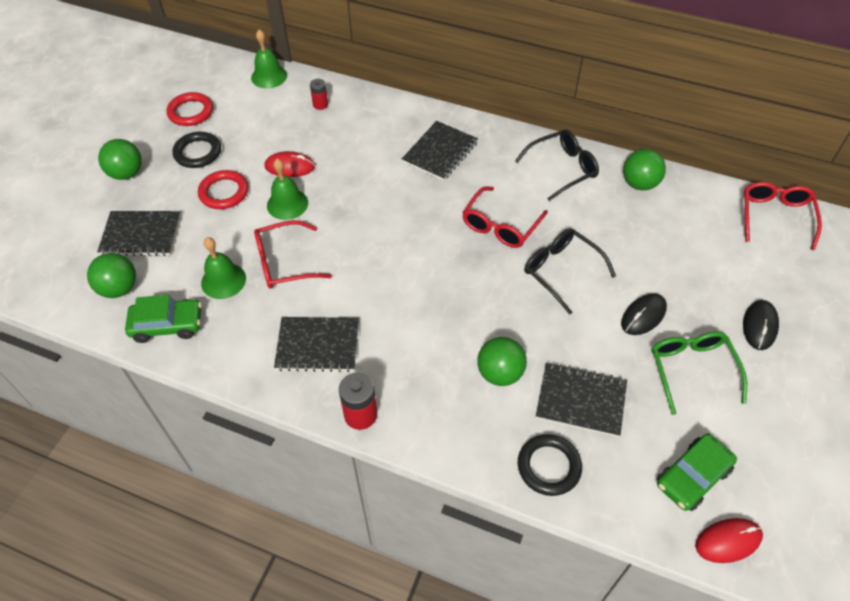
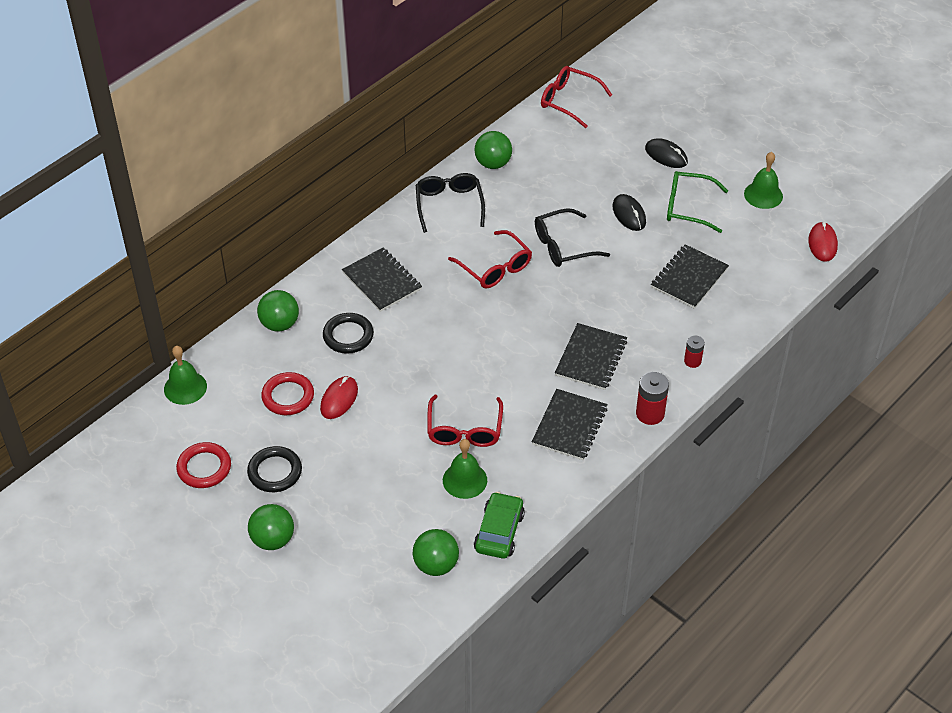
camera: 70 degrees left, 5 degrees down
black notebook [97,211,181,256] -> black notebook moved to [555,323,627,390]
red ring [198,170,248,209] -> red ring moved to [261,372,314,415]
green bell [267,159,308,220] -> green bell moved to [744,152,783,209]
red battery [310,79,328,110] -> red battery moved to [684,335,705,368]
green ball [477,337,527,386] -> green ball moved to [257,290,299,332]
black ring [518,434,582,496] -> black ring moved to [323,313,374,354]
green car [657,433,737,511] -> none

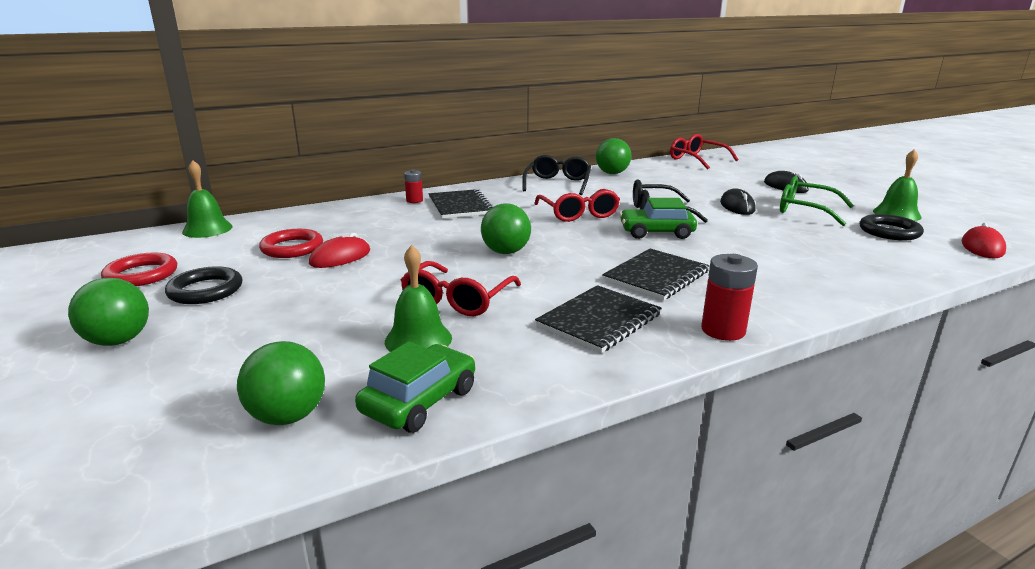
camera: 20 degrees right, 25 degrees down
green ball [257,290,299,332] -> green ball moved to [481,203,531,254]
black ring [323,313,374,354] -> black ring moved to [860,214,924,240]
black notebook [651,244,729,309] -> none
red battery [684,335,705,368] -> red battery moved to [404,170,423,203]
none -> green car [619,198,697,239]

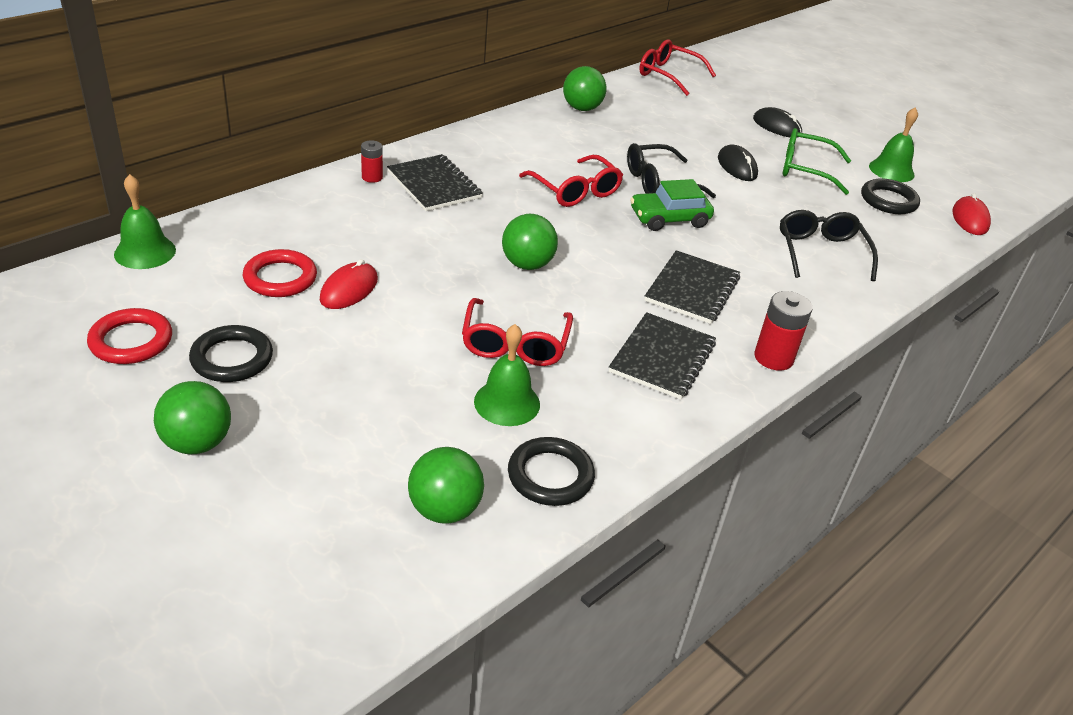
camera: 20 degrees left, 15 degrees up
green car [355,342,475,433] -> black ring [508,437,595,506]
black glasses [522,155,591,195] -> black glasses moved to [780,210,878,281]

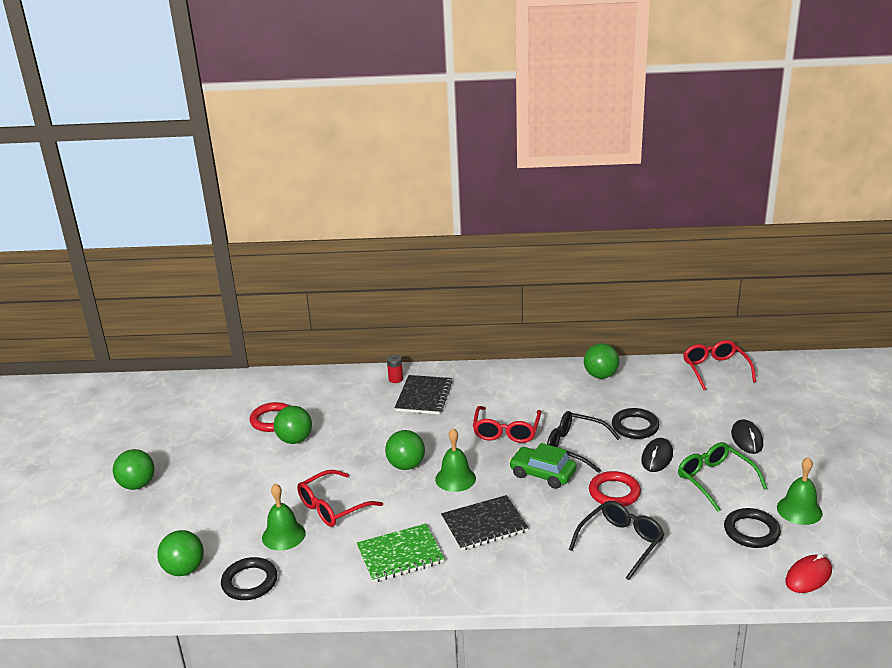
camera: 50 degrees right, 10 degrees down
red ring [87,308,172,364] -> red ring moved to [589,471,641,507]
green bell [114,174,176,269] -> green bell moved to [435,428,476,492]
black ring [189,325,273,382] -> black ring moved to [612,408,659,439]
red mouse [320,259,378,309] -> green ball [274,406,312,444]
black notebook [609,312,716,399] -> green notebook [357,524,445,583]
red battery [754,291,813,370] -> none

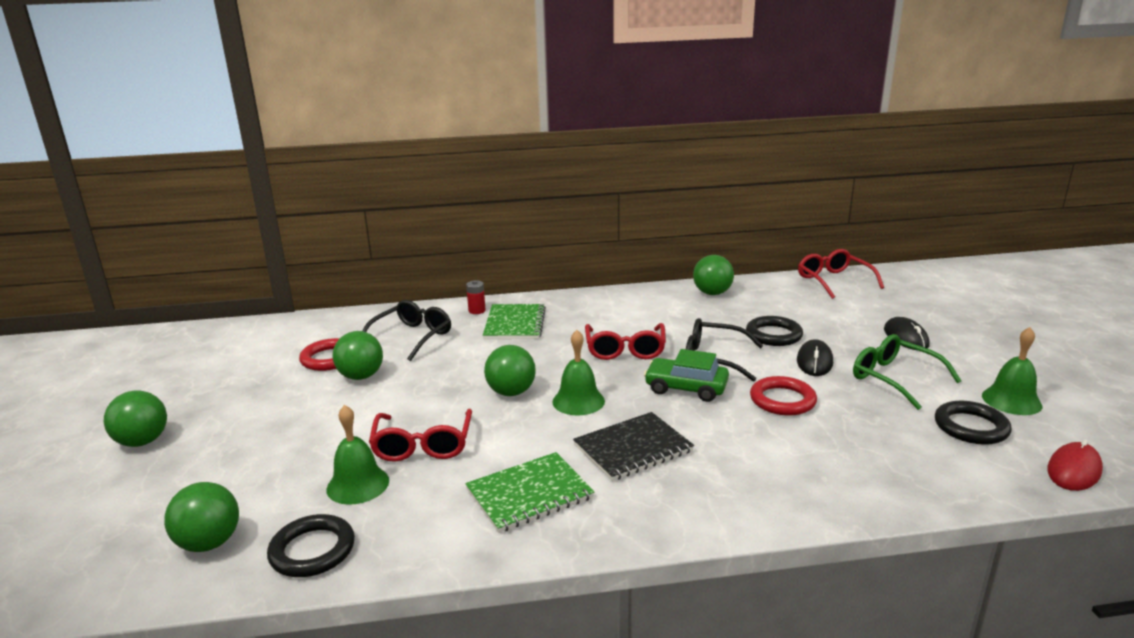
camera: 10 degrees left, 5 degrees down
red glasses [297,470,383,527] -> red glasses turned 45 degrees counterclockwise [369,409,472,462]
black notebook [395,375,452,414] -> green notebook [483,304,546,339]
black glasses [569,501,664,580] -> black glasses moved to [363,300,451,361]

